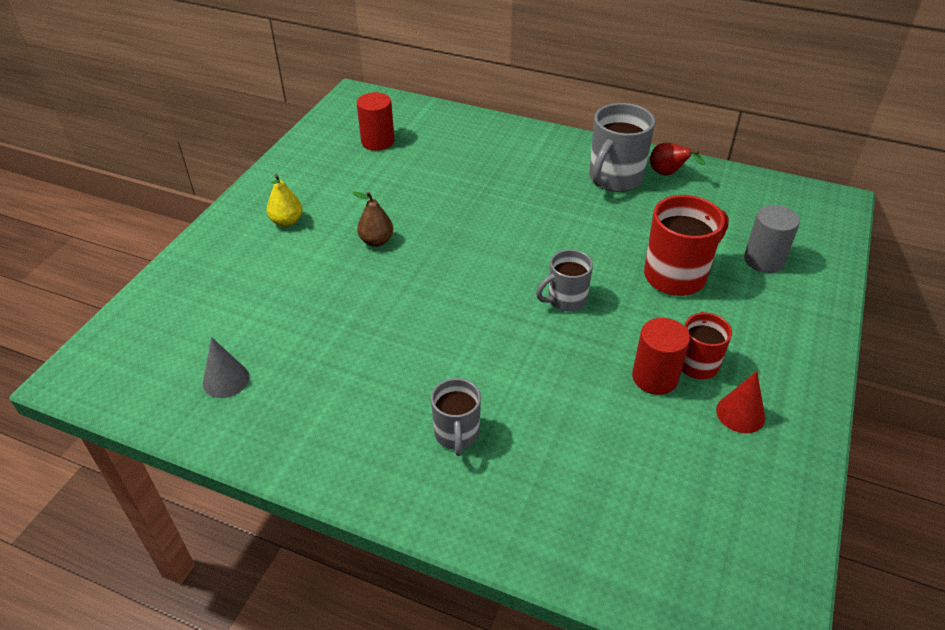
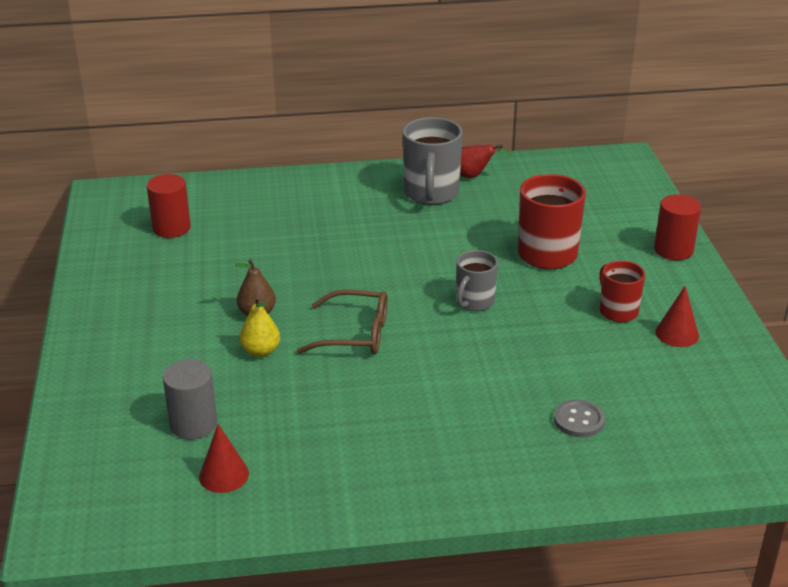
camera: 30 degrees left, 10 degrees down
grey cone [203,337,249,398] -> red cone [199,424,249,493]
yellow pear [267,174,302,227] -> yellow pear moved to [239,297,280,357]
grey mug [431,378,481,456] -> none
red cylinder [632,318,690,395] -> red cylinder moved to [654,194,701,260]
grey cylinder [744,205,800,273] -> grey cylinder moved to [163,359,217,440]
none -> brown glasses [297,290,388,354]
none -> grey button [554,399,605,437]

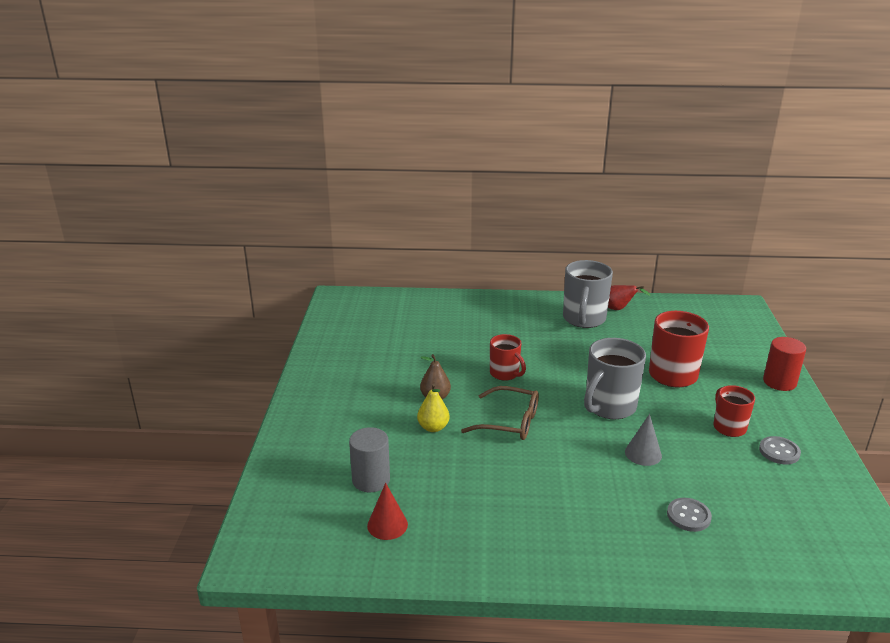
camera: 10 degrees right, 5 degrees down
red cylinder [147,174,191,238] -> none
grey mug [456,250,498,311] -> grey mug [584,338,646,419], size x1.64
red cone [655,286,699,347] -> grey button [759,436,801,464]
none -> red mug [490,334,526,381]
none -> grey cone [625,414,662,466]

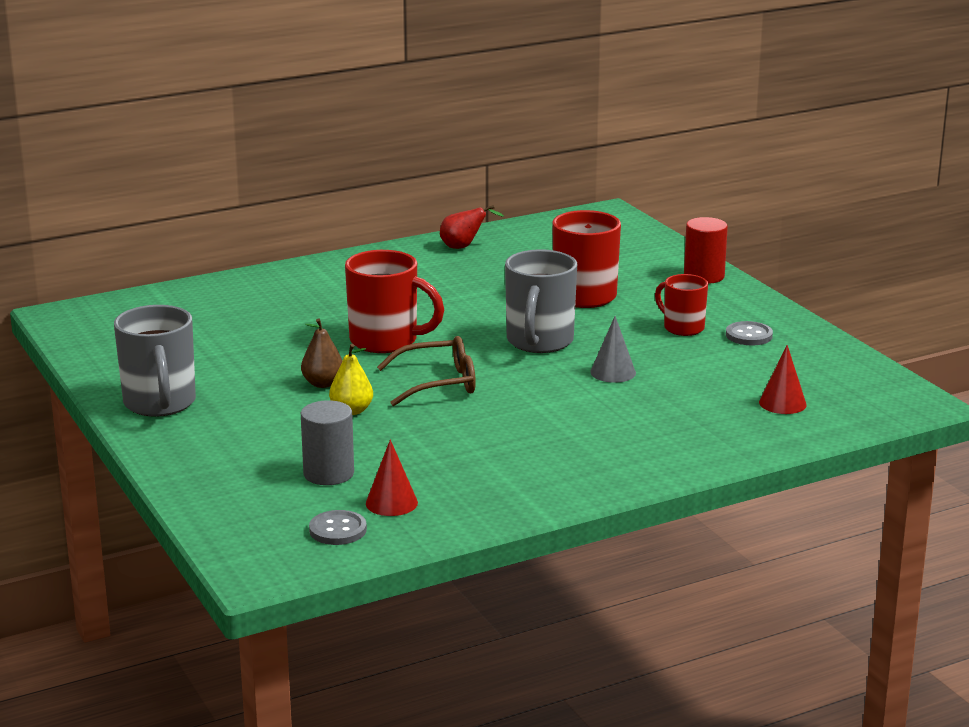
camera: 30 degrees left, 5 degrees down
red mug [490,334,526,381] -> red mug [345,250,444,353], size x1.64
grey mug [563,260,613,328] -> grey mug moved to [114,305,196,417]
grey button [667,498,712,532] -> grey button moved to [309,510,367,545]
none -> red cone [759,345,807,414]

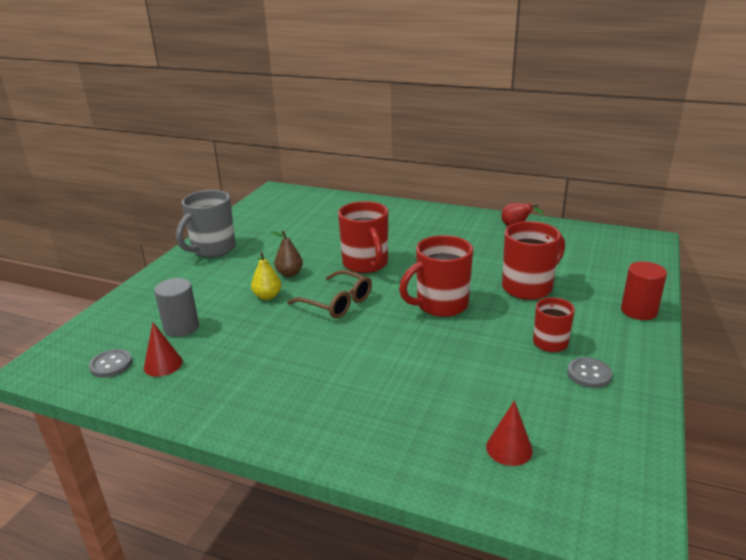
camera: 50 degrees right, 5 degrees up
grey mug [505,249,577,353] -> red mug [399,235,473,317]
grey cone [590,316,636,383] -> none

